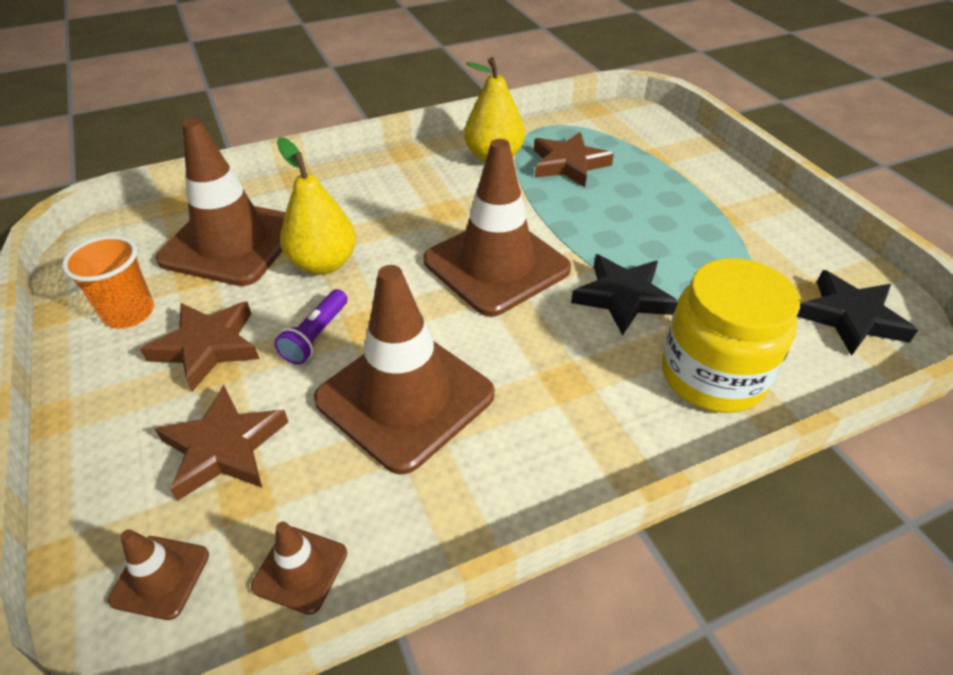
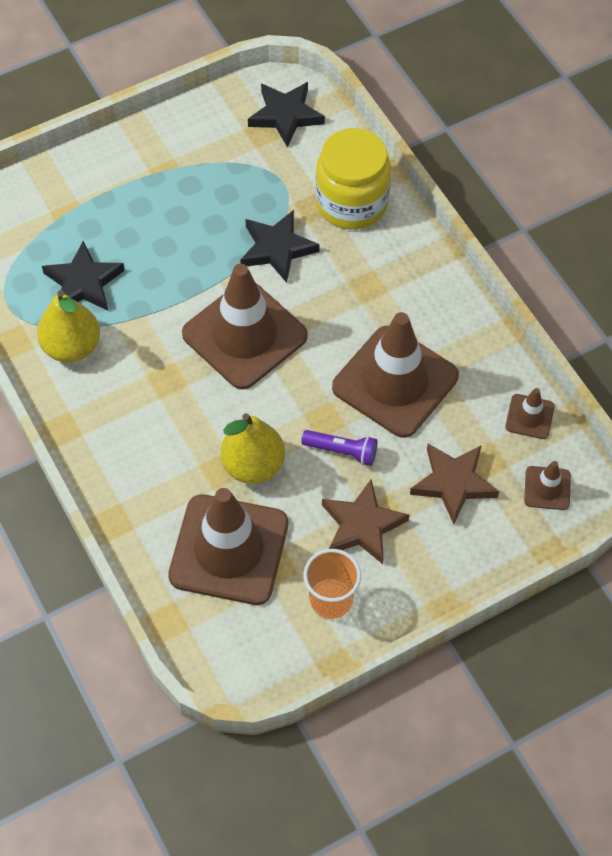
camera: 95 degrees left, 15 degrees up
brown star [534,132,614,187] -> black star [42,241,125,311]

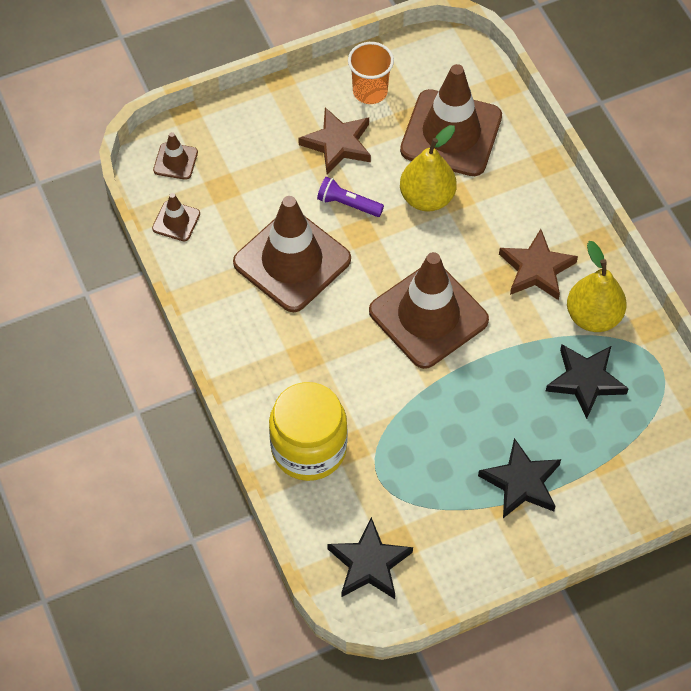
camera: 175 degrees left, 0 degrees up
black star [240,210,320,283] -> black star moved to [478,438,561,518]
brown star [410,444,499,524] -> brown star moved to [499,229,578,300]

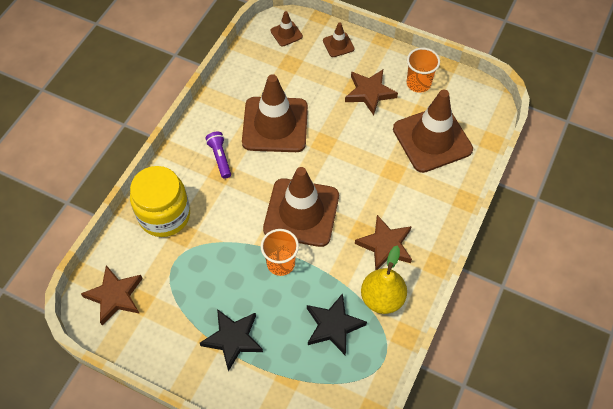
camera: 50 degrees right, 0 degrees up
brown traffic cone [152,193,200,241] -> brown traffic cone moved to [323,22,354,57]
purple flashlight [317,177,384,217] -> purple flashlight moved to [205,132,231,179]
black star [327,517,413,599] -> brown star [81,265,143,326]
yellow pear [400,125,457,212] -> none
none -> orange cup [261,229,299,276]

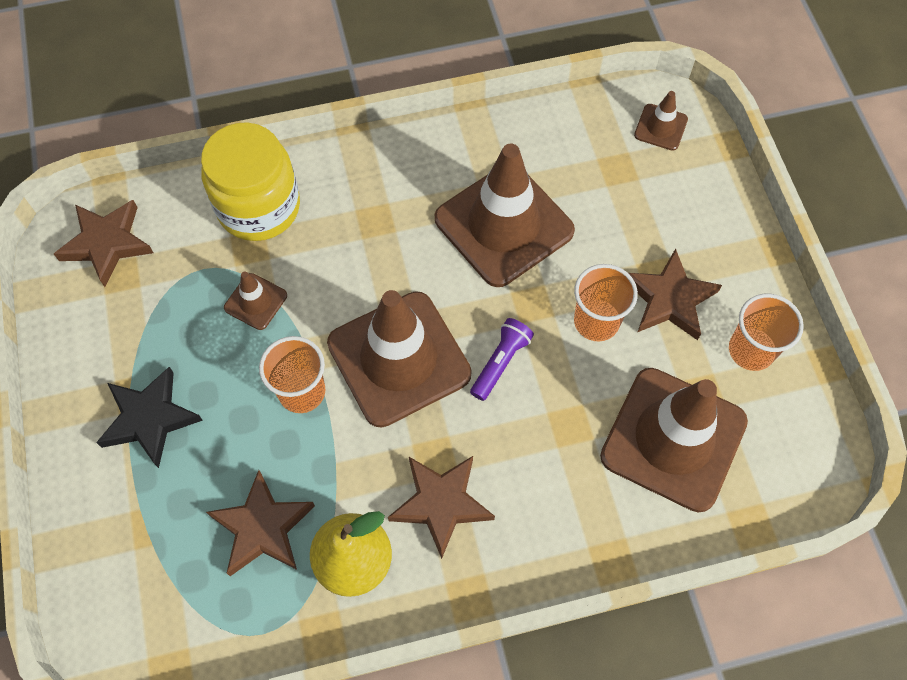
camera: 50 degrees right, 5 degrees up
purple flashlight [205,132,231,179] -> purple flashlight moved to [470,318,534,401]
black star [307,293,367,356] -> brown star [206,470,315,576]
brown traffic cone [323,22,354,57] -> brown traffic cone moved to [224,272,287,330]
none -> orange cup [574,264,638,341]

